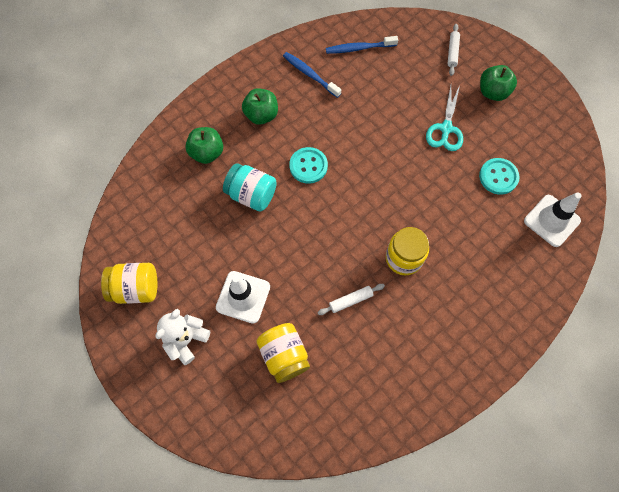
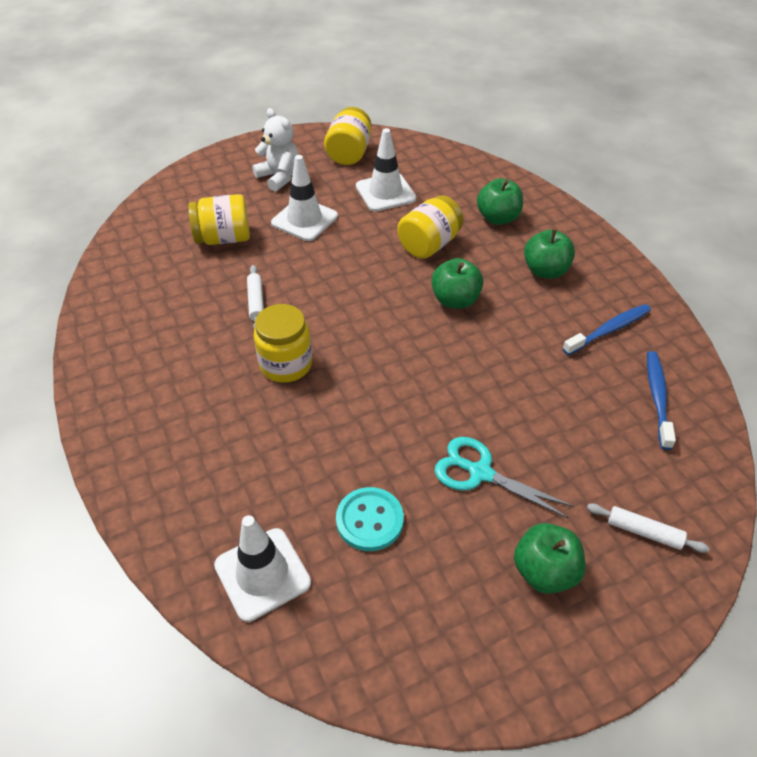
camera: 105 degrees right, 20 degrees down
turquoise jar [223,163,277,212] -> yellow jar [397,195,464,259]
turquoise button [289,147,328,183] -> green apple [431,258,484,309]
none -> white traffic cone [356,128,416,212]

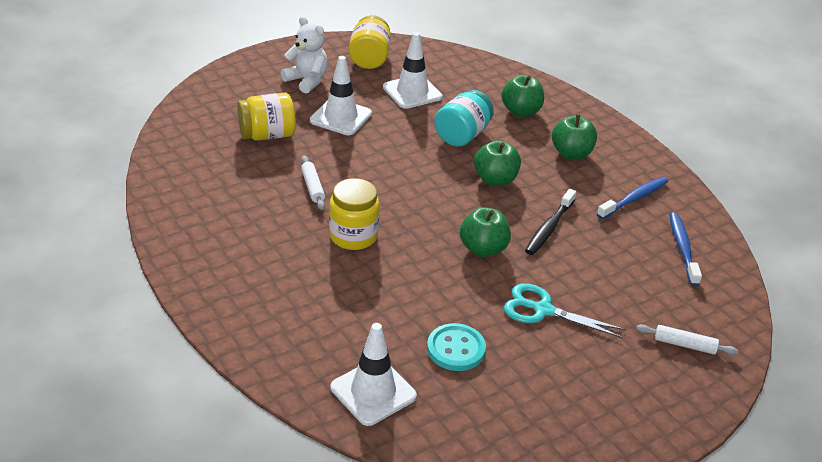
camera: 10 degrees left, 10 degrees down
yellow jar [397,195,464,259] -> turquoise jar [434,90,494,147]
green apple [514,523,586,594] -> green apple moved to [460,207,511,257]
none -> black toothbrush [525,189,576,255]

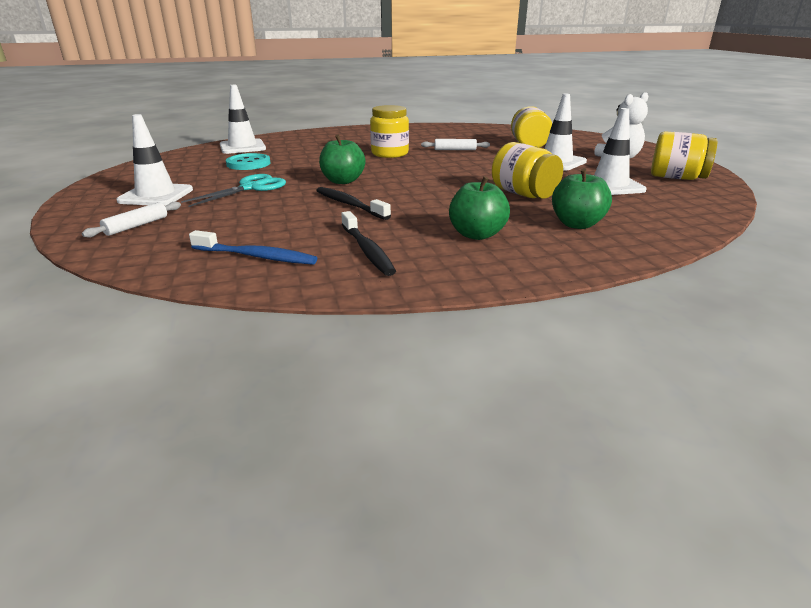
camera: 110 degrees right, 10 degrees down
turquoise jar [434,90,494,147] -> yellow jar [492,142,563,199]
green apple [474,140,521,186] -> none
blue toothbrush [597,177,668,219] -> black toothbrush [341,211,396,276]
none -> white traffic cone [116,114,193,206]

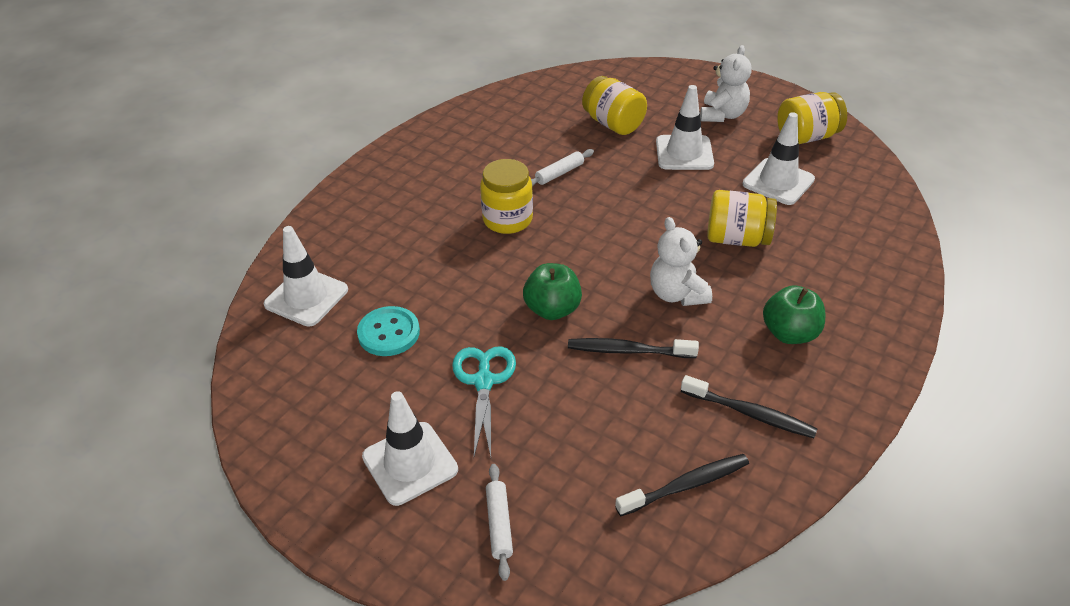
camera: 40 degrees left, 15 degrees up
blue toothbrush [189,230,317,265] -> black toothbrush [615,454,749,516]
green apple [552,168,612,229] -> none
none -> white teddy bear [650,217,712,306]

